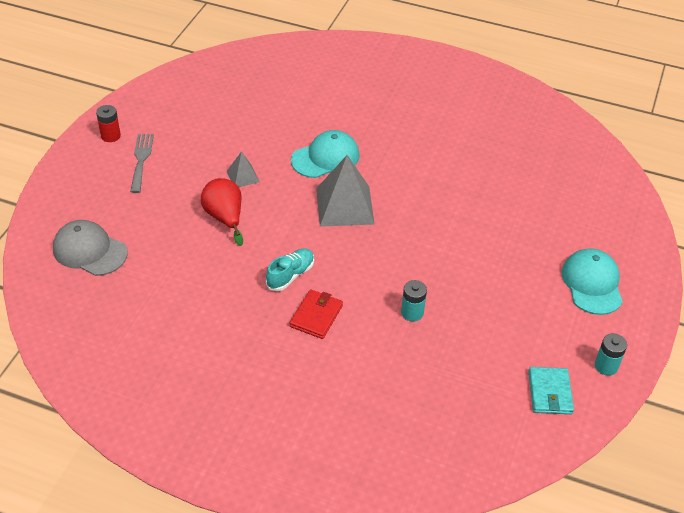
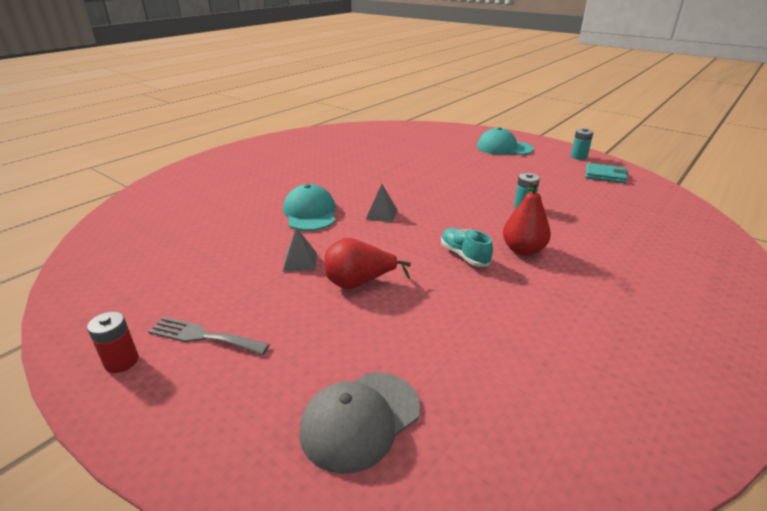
camera: 70 degrees left, 15 degrees down
red wallet [290,289,343,339] -> red pear [503,181,551,256]
grey pyramid [316,155,374,227] -> grey pyramid [365,184,398,222], size x0.50

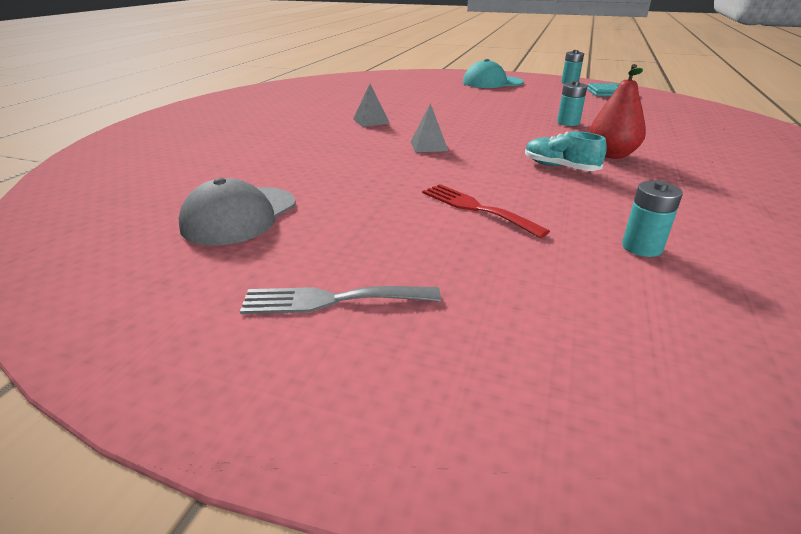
camera: 20 degrees left, 0 degrees up
red battery [87,312,139,373] -> none
turquoise cap [283,184,336,231] -> none
grey pyramid [283,227,317,272] -> grey pyramid moved to [353,84,390,127]
grey cap [299,372,420,474] -> grey cap moved to [178,178,296,246]
red pear [325,238,411,289] -> red fork [422,184,550,238]
none -> turquoise battery [622,181,683,257]

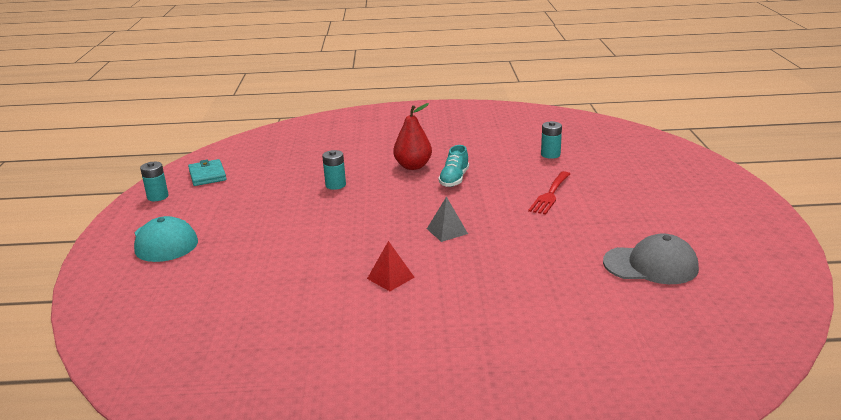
camera: 110 degrees left, 5 degrees down
grey fork [240,286,441,314] -> none
grey pyramid [353,84,390,127] -> red pyramid [367,241,415,291]

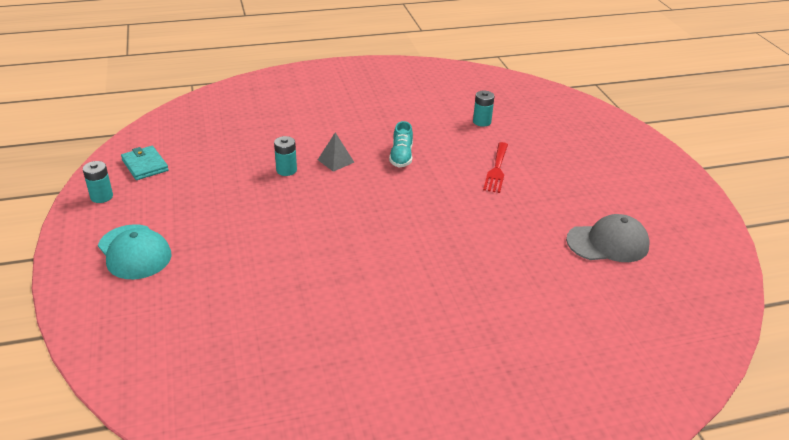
camera: 15 degrees left, 10 degrees up
red pyramid [367,241,415,291] -> none
red pear [393,103,432,170] -> none
grey pyramid [427,197,468,242] -> grey pyramid moved to [318,132,355,172]

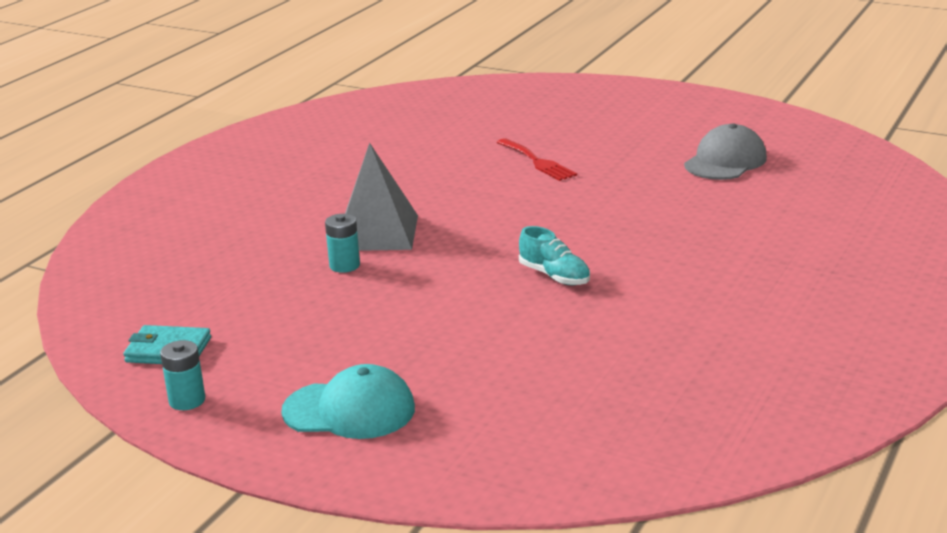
camera: 45 degrees left, 10 degrees down
grey pyramid [318,132,355,172] -> grey pyramid [345,143,418,251], size x1.98
turquoise shoe [389,121,413,167] -> turquoise shoe moved to [519,226,590,285]
turquoise battery [473,91,494,127] -> none

